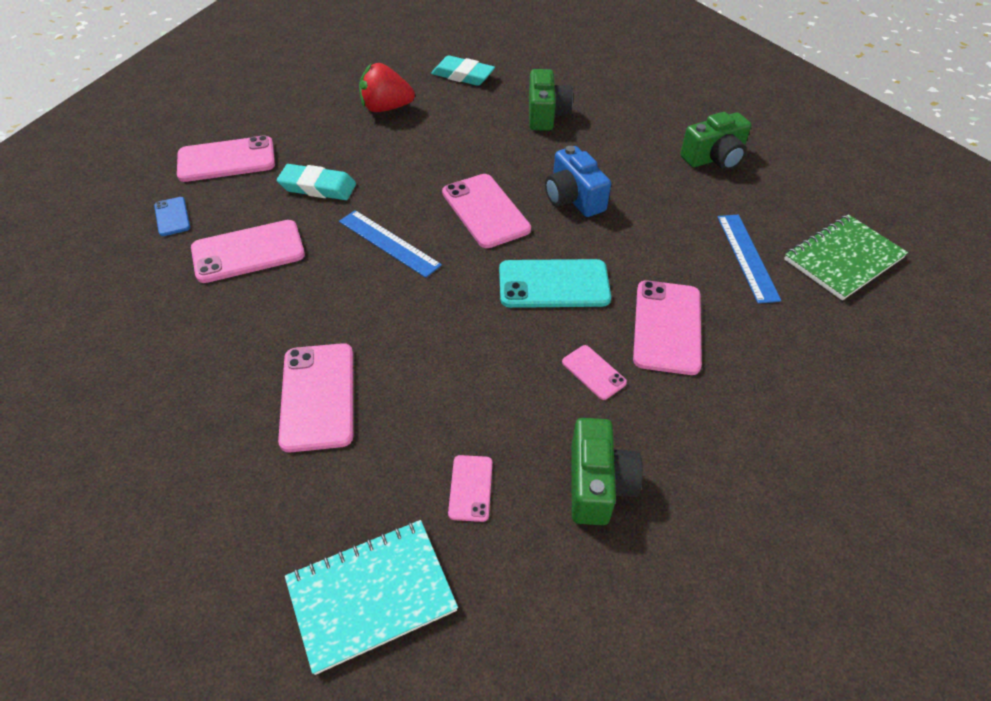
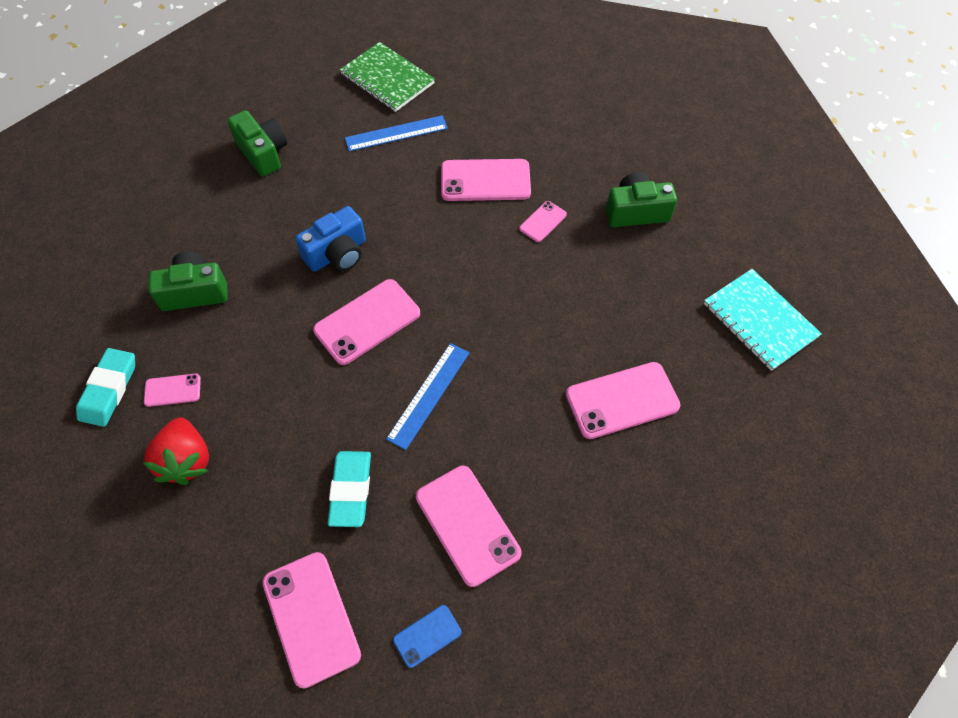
camera: 100 degrees left, 10 degrees up
pink phone [448,455,492,522] -> pink phone moved to [144,374,201,407]
turquoise phone [499,259,611,308] -> none

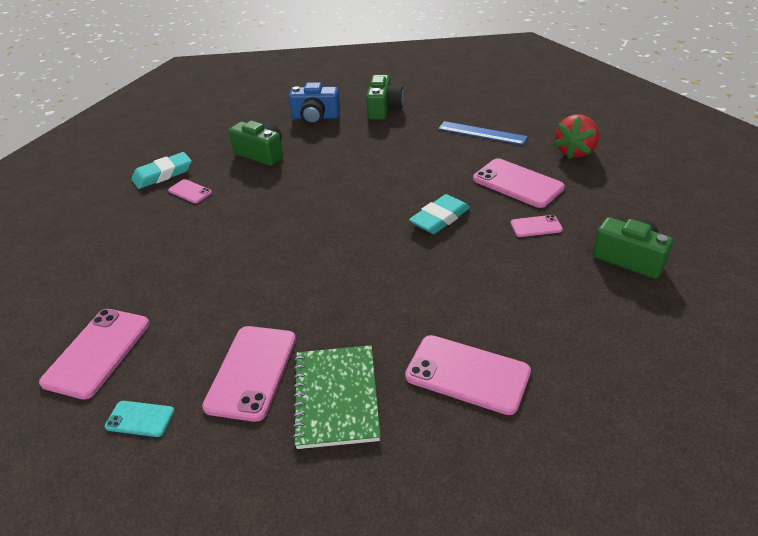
camera: 45 degrees right, 20 degrees down
red strawberry [143,418,209,485] -> red strawberry moved to [553,114,599,160]
blue camera [295,206,366,272] -> blue camera moved to [289,82,340,125]
pink phone [313,279,420,365] -> none
turquoise eraser [328,451,371,527] -> turquoise eraser moved to [409,194,470,234]
green notebook [340,42,435,112] -> green notebook moved to [292,345,380,449]
blue ruler [386,343,469,450] -> none
blue phone [393,605,462,668] -> turquoise phone [105,401,174,437]
turquoise notebook [704,269,822,371] -> none

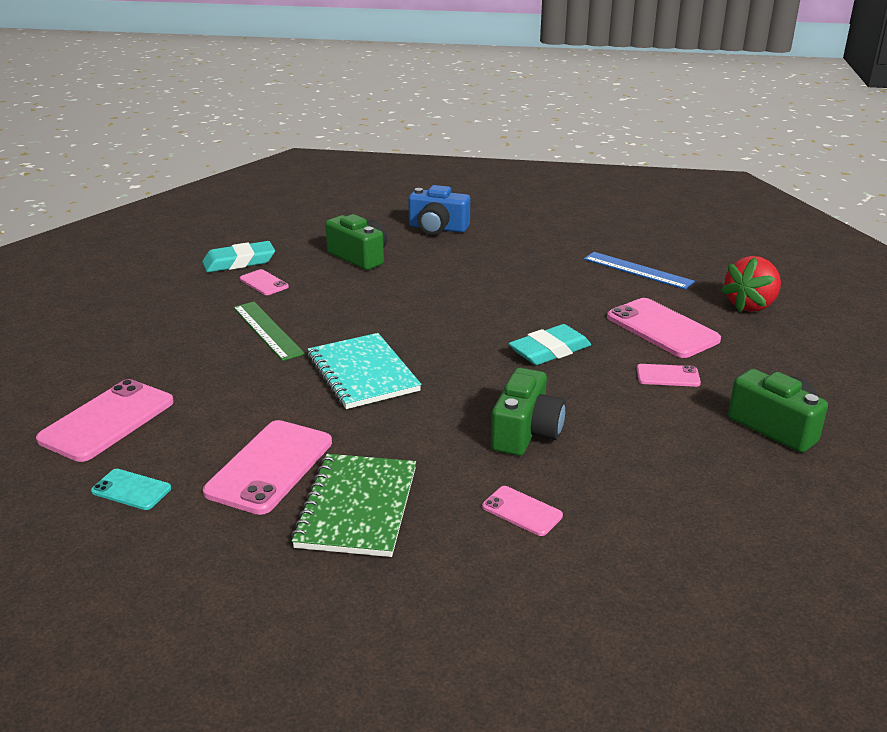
camera: 10 degrees right, 10 degrees down
green camera [366,75,404,120] -> green camera moved to [491,368,566,456]
pink phone [405,335,531,415] -> pink phone [482,486,563,536], size x0.52
none -> green ruler [233,302,305,361]
none -> turquoise notebook [307,333,421,409]

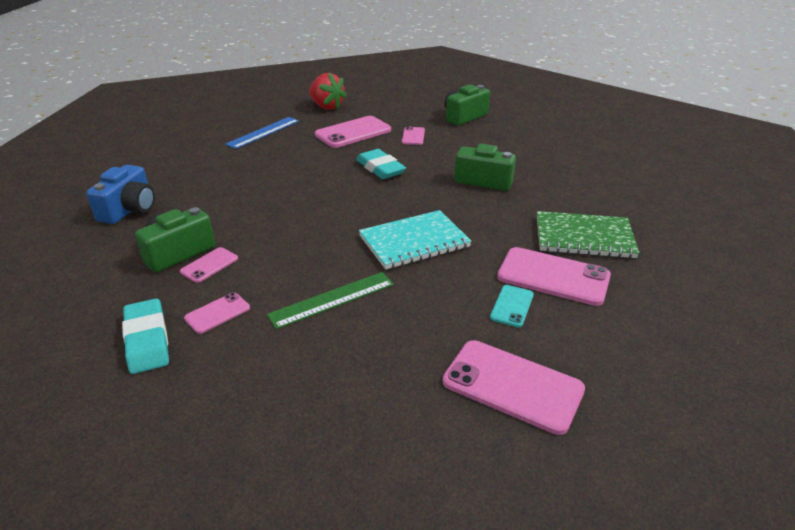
camera: 90 degrees left, 5 degrees up
turquoise phone [91,469,171,510] -> turquoise phone moved to [490,285,534,327]
pink phone [482,486,563,536] -> pink phone moved to [180,247,238,283]

